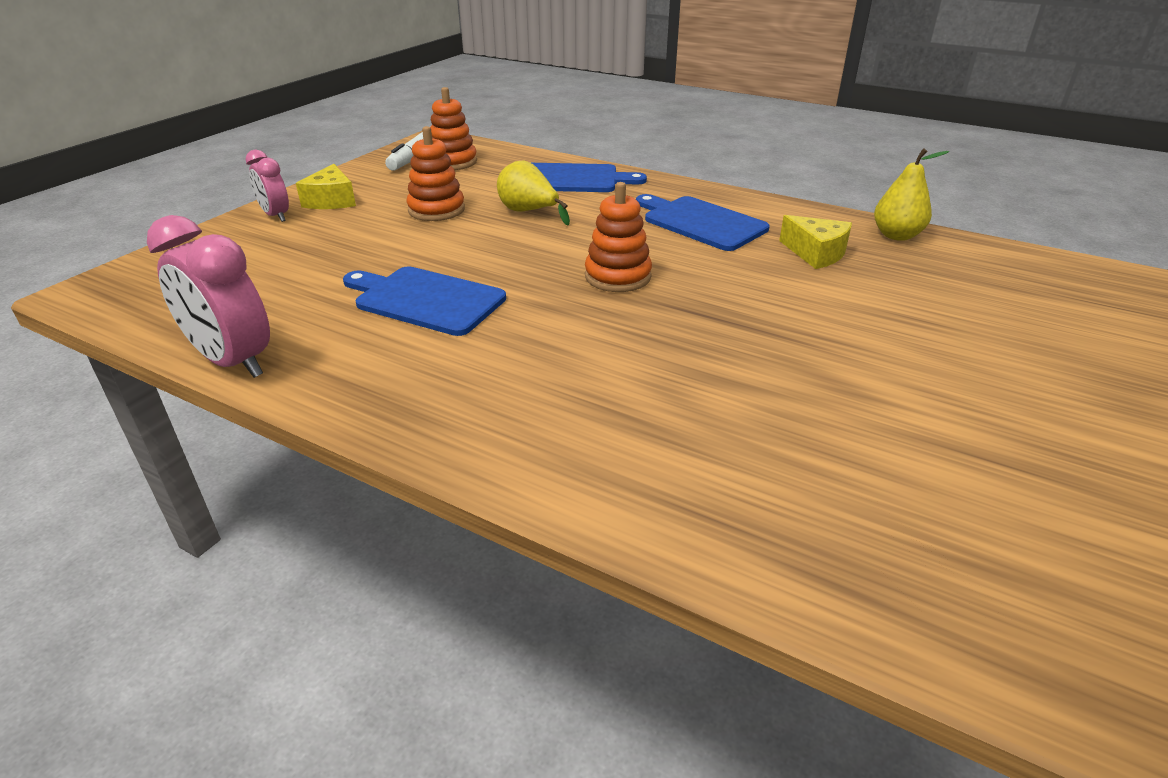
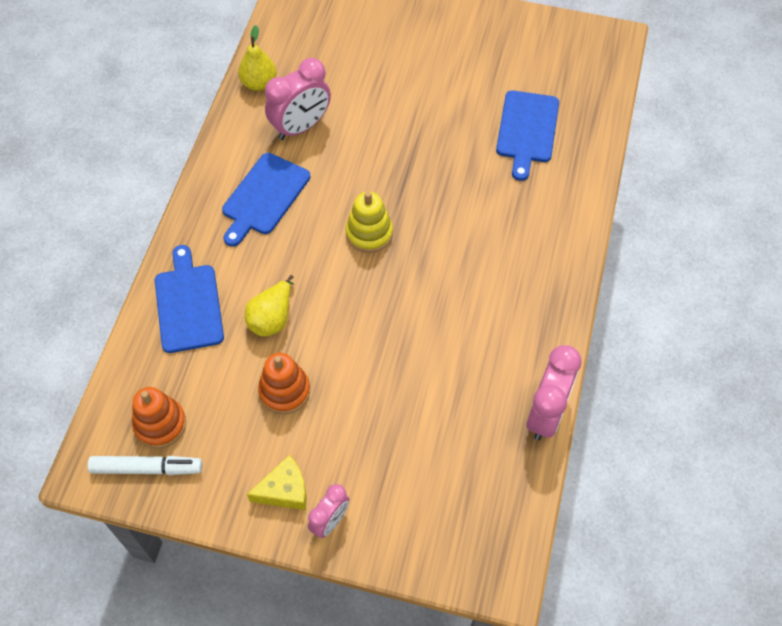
camera: 105 degrees left, 25 degrees up
blue cutting board [343,266,506,336] -> blue cutting board moved to [496,90,559,181]
orange stacking toy [585,182,652,292] -> yellow stacking toy [346,192,393,253]
yellow cheese [779,215,852,269] -> pink clock [265,58,331,140]

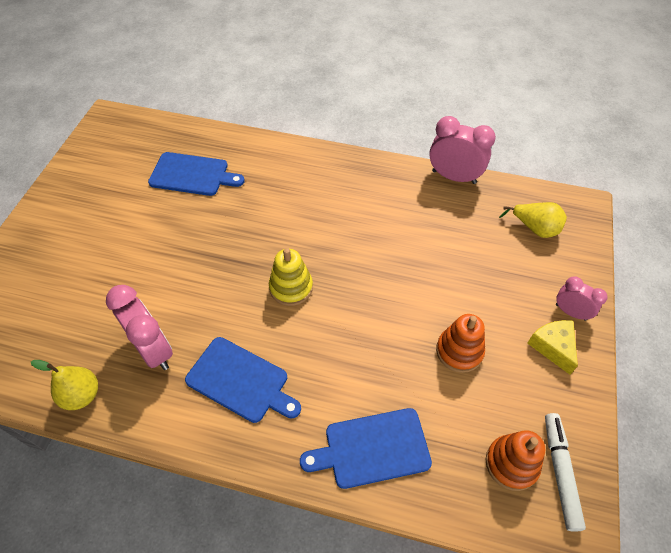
camera: 90 degrees left, 5 degrees down
yellow pear [245,275,294,337] -> yellow pear moved to [499,202,567,238]

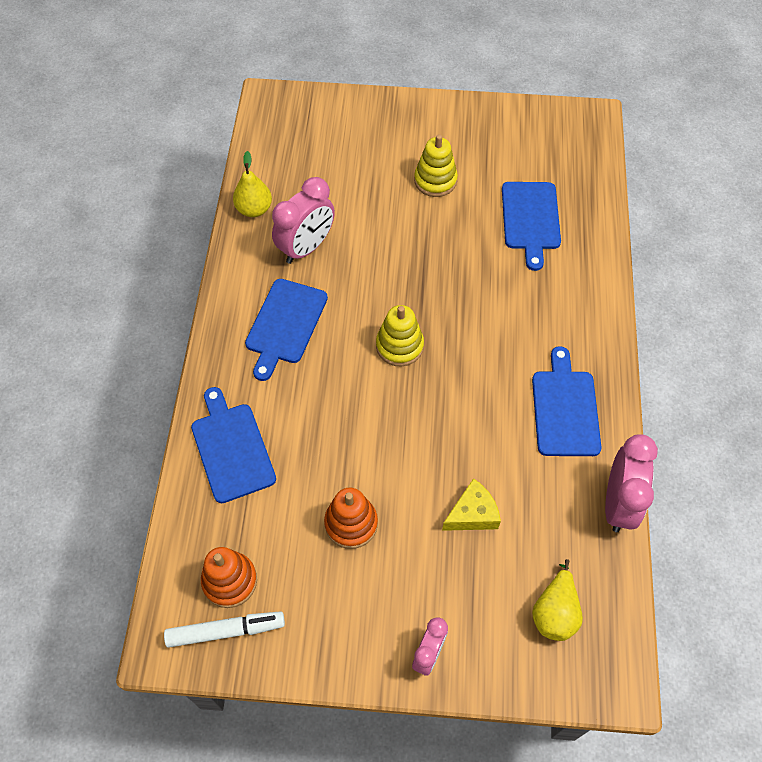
camera: 80 degrees right, 5 degrees up
yellow cheese [527,320,578,375] -> yellow cheese moved to [442,478,501,531]
none -> yellow stacking toy [414,134,458,197]
none -> blue cutting board [532,346,602,456]

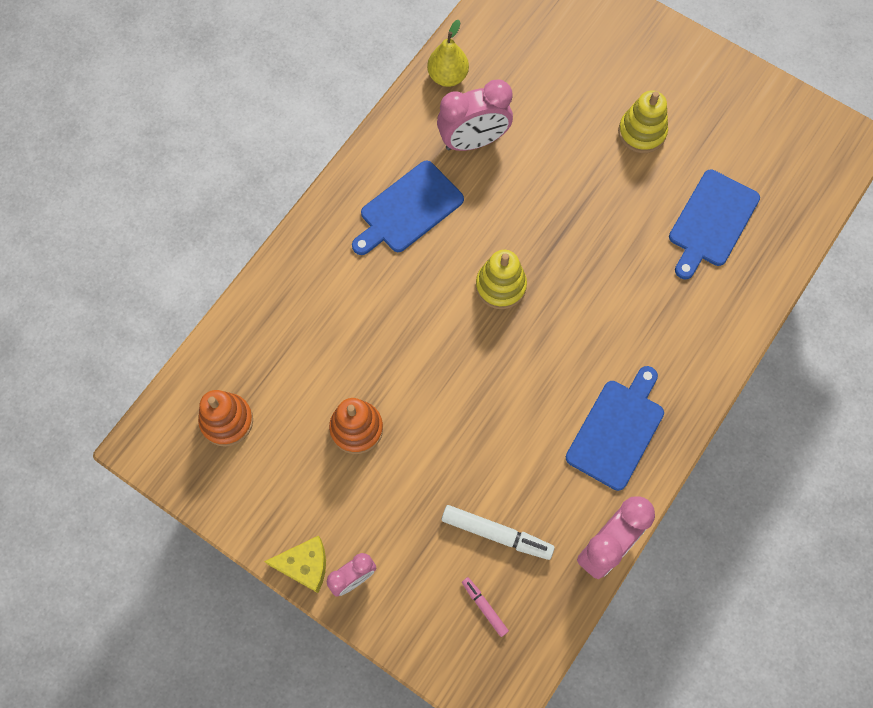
camera: 30 degrees right, 10 degrees up
white marker [164,611,285,648] -> white marker moved to [441,505,555,560]
blue cutting board [191,387,276,503] -> none
yellow cheese [442,478,501,531] -> yellow cheese moved to [264,536,326,593]
yellow pear [532,559,583,641] -> pink marker [462,577,509,637]

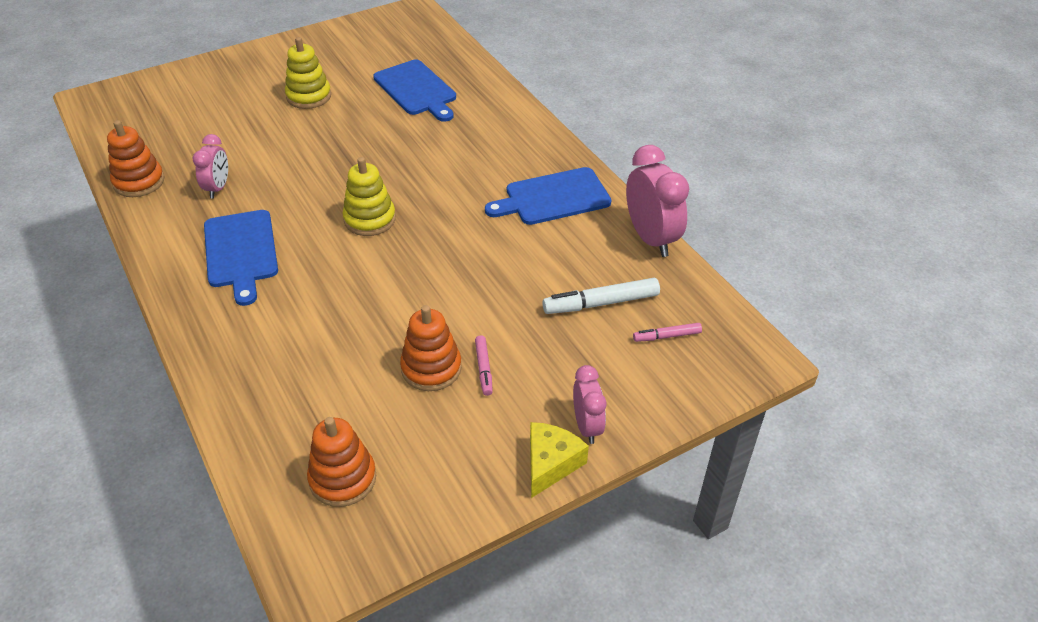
camera: 65 degrees left, 25 degrees down
yellow pear [427,20,469,87] -> orange stacking toy [107,120,164,197]
pink clock [437,79,513,151] -> pink clock [193,134,228,198], size x0.60
white marker [441,505,555,560] -> white marker turned 150 degrees counterclockwise [542,278,660,314]
blue cutting board [566,366,664,491] -> blue cutting board turned 75 degrees counterclockwise [485,167,611,225]
none -> pink marker [475,336,493,396]

